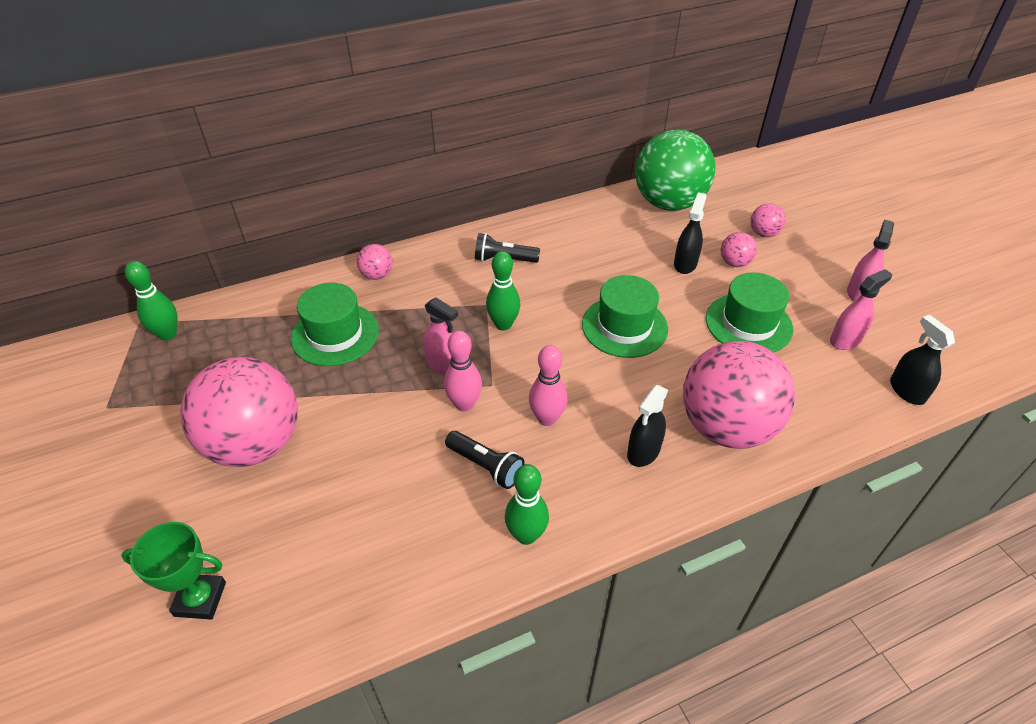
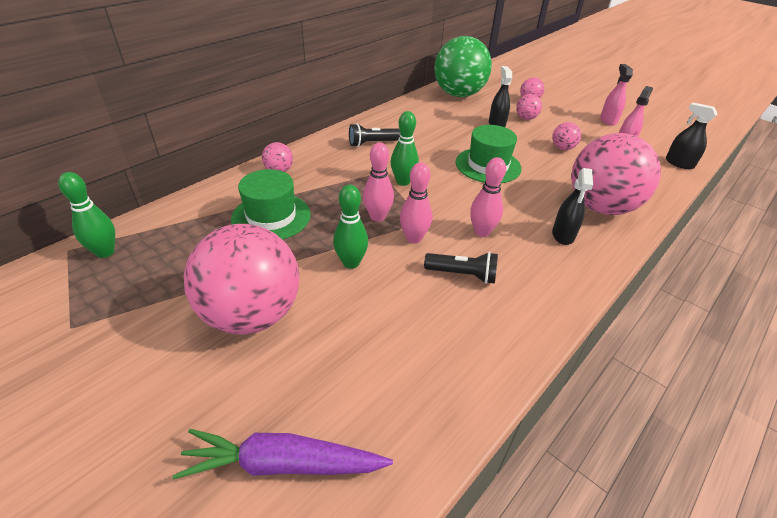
camera: 25 degrees left, 5 degrees down
green trophy [121,522,226,620] -> purple carrot [173,429,393,479]
pink spray bottle [423,298,458,375] -> pink bowling pin [363,143,394,222]
green bowling pin [505,464,549,545] -> green bowling pin moved to [333,185,368,269]
green hat [706,273,793,353] -> pink ball [552,122,581,150]

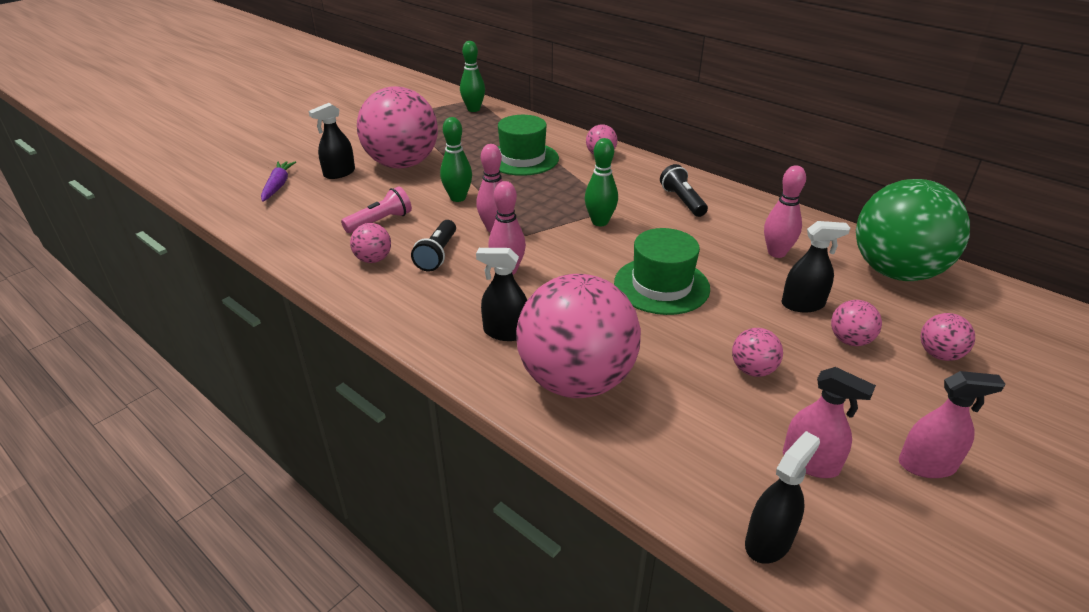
camera: 90 degrees right, 5 degrees down
purple carrot [173,429,393,479] -> purple carrot [261,161,296,202], size x0.65
pink bowling pin [363,143,394,222] -> pink bowling pin moved to [764,165,806,258]
none -> black spray bottle [308,103,355,179]
none -> pink flashlight [341,186,412,233]
none -> pink ball [350,223,391,263]

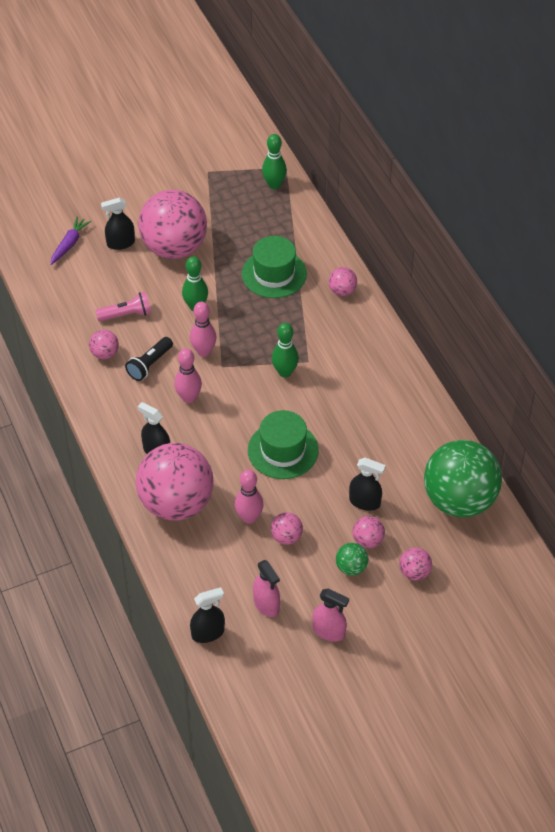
camera: 25 degrees right, 15 degrees up
black flashlight [660,164,708,217] -> none
pink bowling pin [764,165,806,258] -> pink bowling pin moved to [235,470,264,524]
none -> green ball [336,543,368,576]

